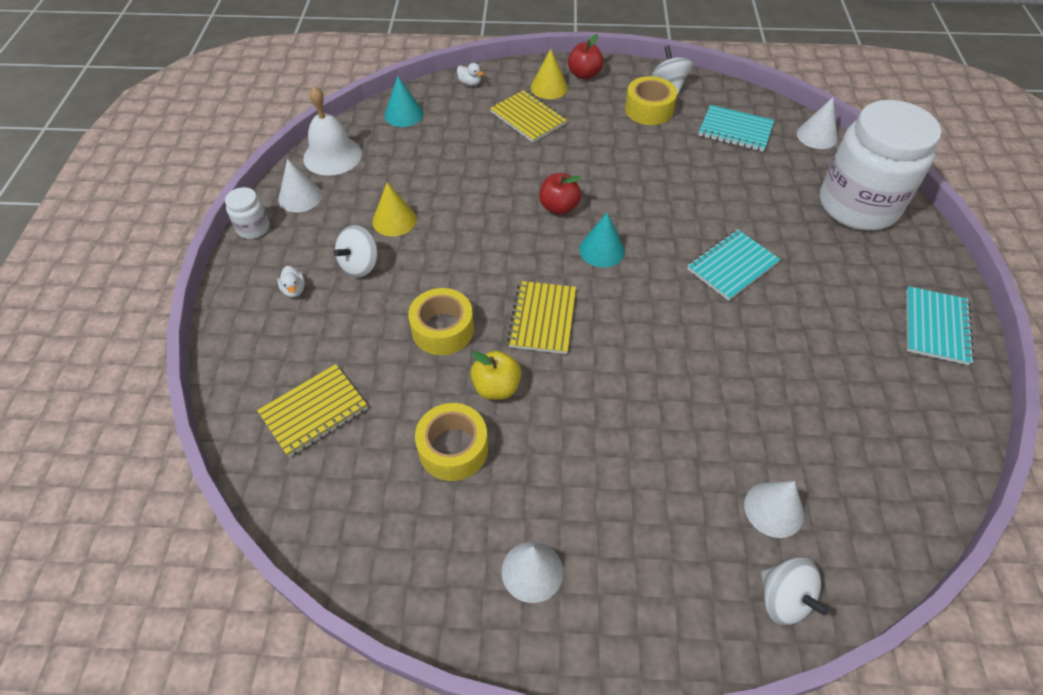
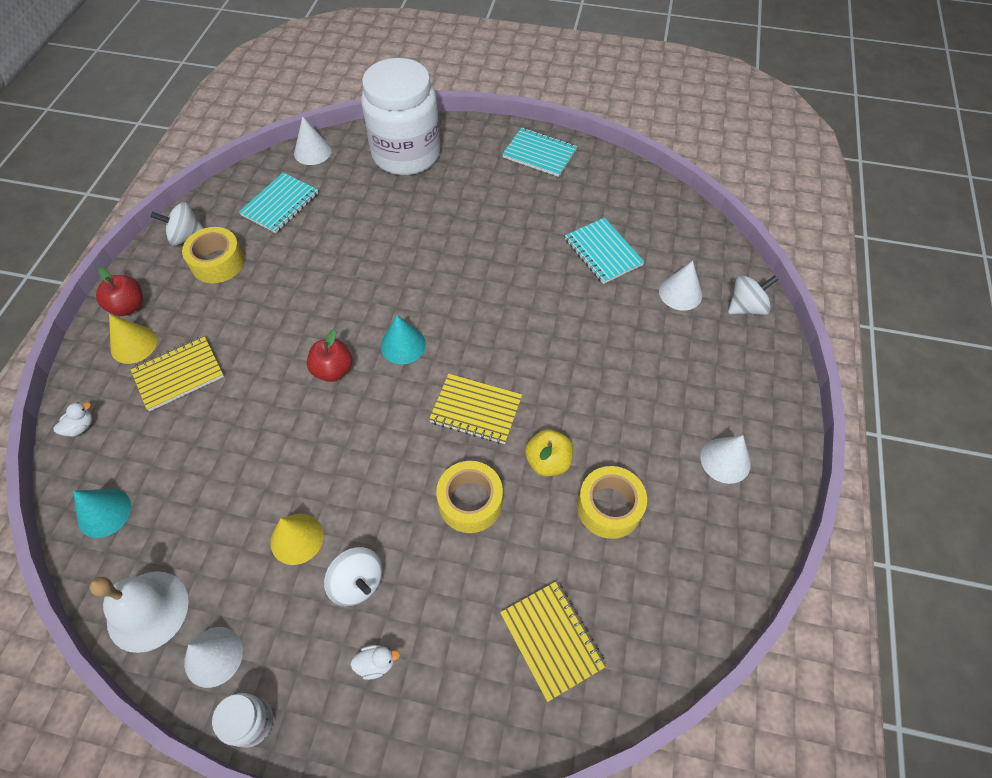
camera: 80 degrees left, 5 degrees up
turquoise notebook [687,229,780,301] -> turquoise notebook moved to [565,218,644,284]

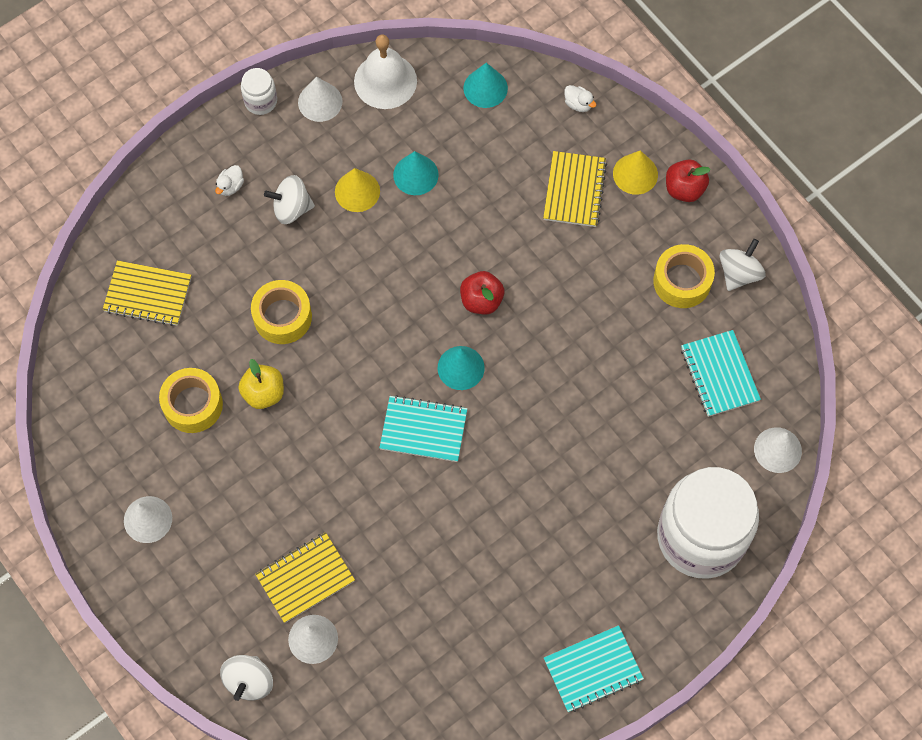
camera: 130 degrees right, 10 degrees up
white duck [53,402,93,437] -> white duck turned 45 degrees counterclockwise [564,85,596,112]
yellow notebook [429,374,522,444] -> yellow notebook moved to [255,532,355,623]
turquoise notebook [565,218,644,284] -> turquoise notebook moved to [379,395,467,462]
none -> turquoise cone [393,151,439,195]

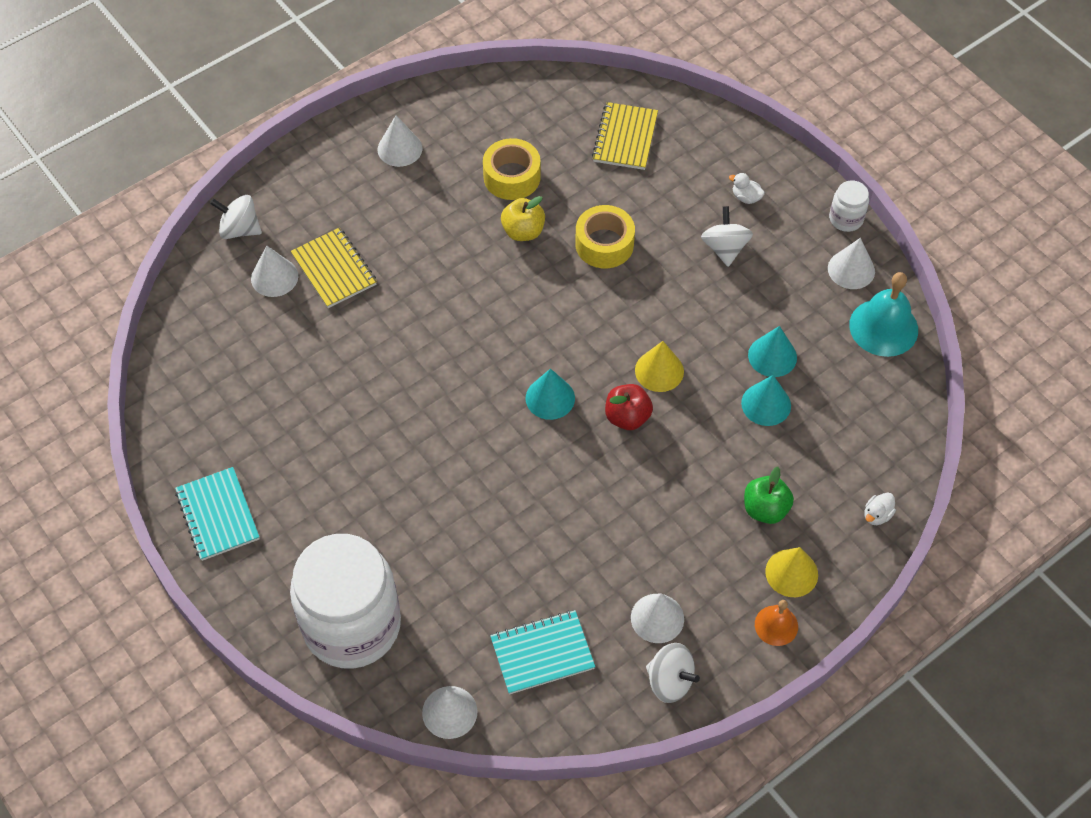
camera: 90 degrees right, 10 degrees down
yellow cone [335,168,380,212] -> yellow cone moved to [635,341,684,392]
white bell [354,35,417,109] -> turquoise bell [849,272,918,357]
turquoise notebook [379,395,467,462] -> none
turquoise cone [463,63,508,108] -> turquoise cone moved to [741,375,791,426]
yellow notebook [543,151,607,227] -> green apple [744,467,794,524]
yellow tape [653,244,715,308] -> white cone [631,593,684,643]
red apple [666,160,711,202] -> orange bell [755,600,798,646]

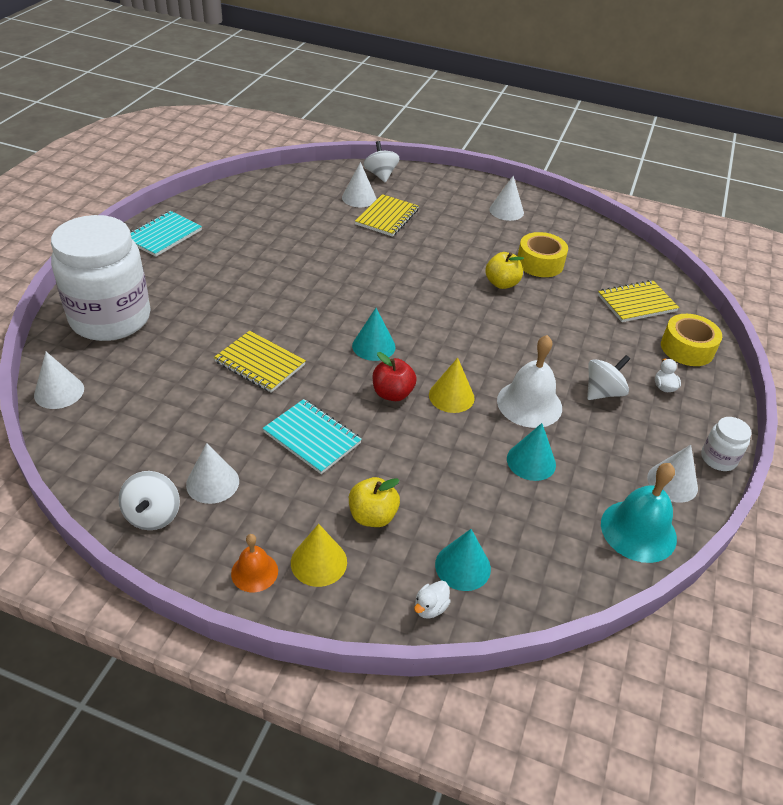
camera: 55 degrees right, 15 degrees down
turquoise notebook [490,610,595,694] -> turquoise notebook moved to [263,399,362,474]
yellow tape [575,205,635,268] -> yellow tape moved to [661,314,722,366]
turquoise cone [741,375,791,426] -> turquoise cone moved to [435,529,491,591]
green apple [744,467,794,524] -> yellow apple [349,477,400,527]
white duck [865,492,896,525] -> white duck turned 60 degrees counterclockwise [414,580,451,619]
none -> yellow notebook [214,331,306,393]
none -> white bell [497,335,562,428]

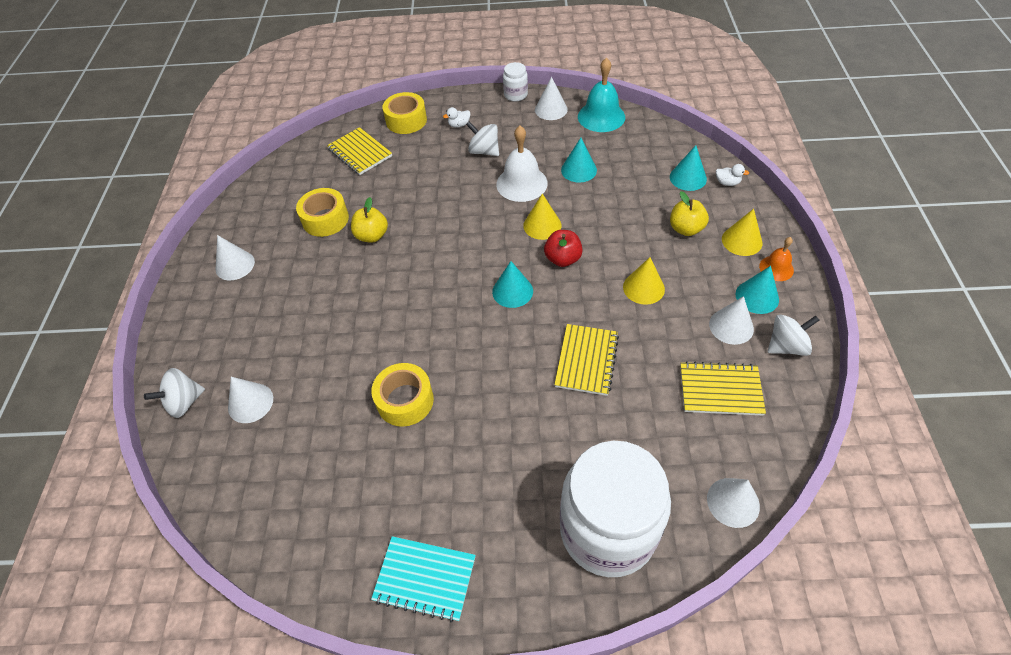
camera: 105 degrees left, 10 degrees up
turquoise notebook [263,399,362,474] -> yellow cone [623,257,665,305]
yellow notebook [355,194,419,237] -> yellow notebook moved to [680,361,766,416]
none -> yellow tape [371,363,434,427]
none -> turquoise cone [735,266,779,314]

